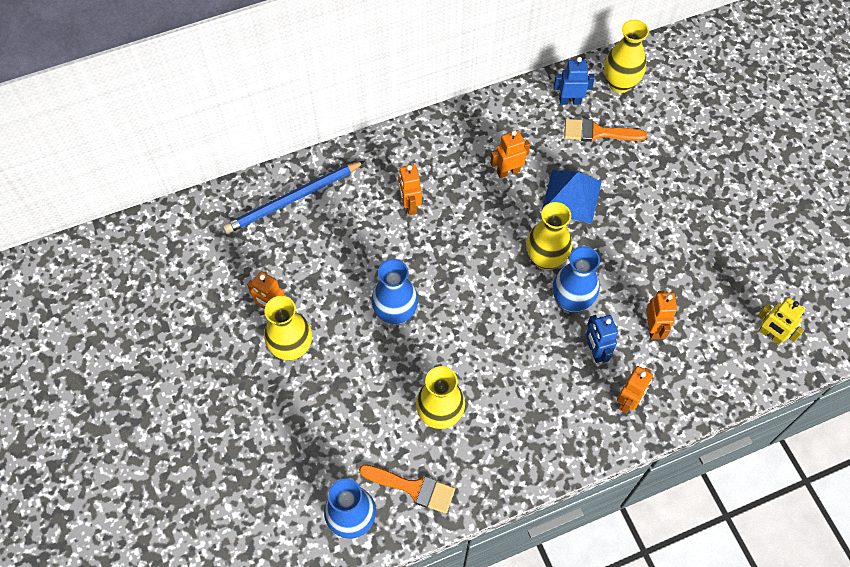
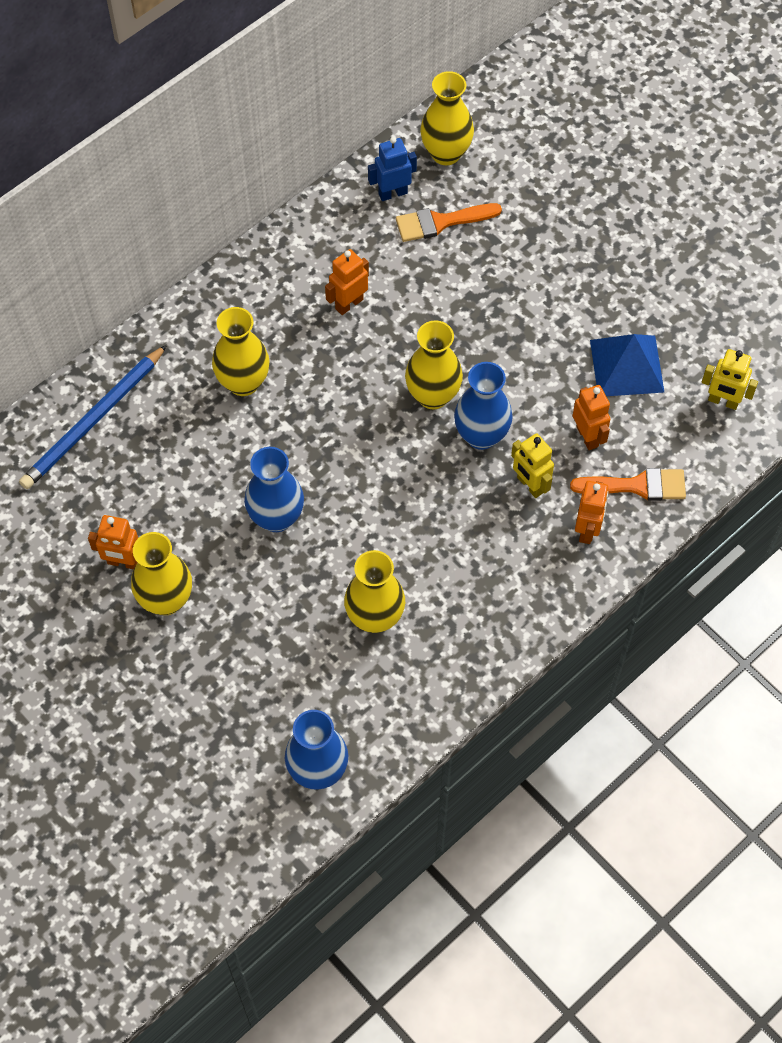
camera: 20 degrees left, 0 degrees up
orange brush [359,464,455,514] -> orange brush moved to [570,468,686,501]
orange robot [398,164,422,215] -> yellow vase [212,307,269,396]
blue pyramid [541,170,602,224] -> blue pyramid moved to [590,334,664,396]
blue robot [585,315,618,363] -> yellow robot [511,433,554,498]

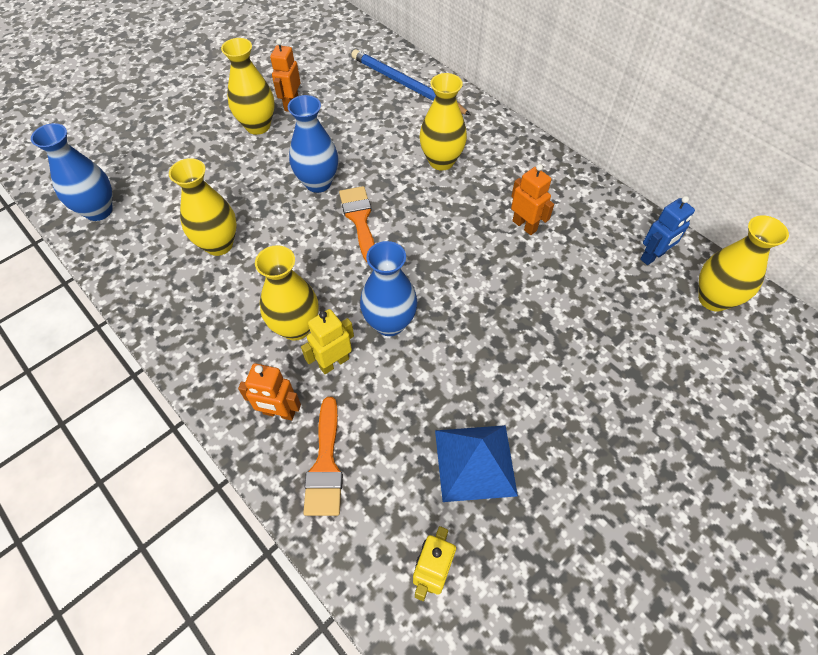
camera: 90 degrees right, 5 degrees down
blue robot [368,137,417,201] -> blue robot turned 75 degrees clockwise [640,196,695,265]
orange brush [396,203,502,242] -> orange brush moved to [339,186,375,262]
yellow vase [405,320,463,409] -> yellow vase moved to [255,245,319,340]
orange robot [573,385,611,450] -> none

